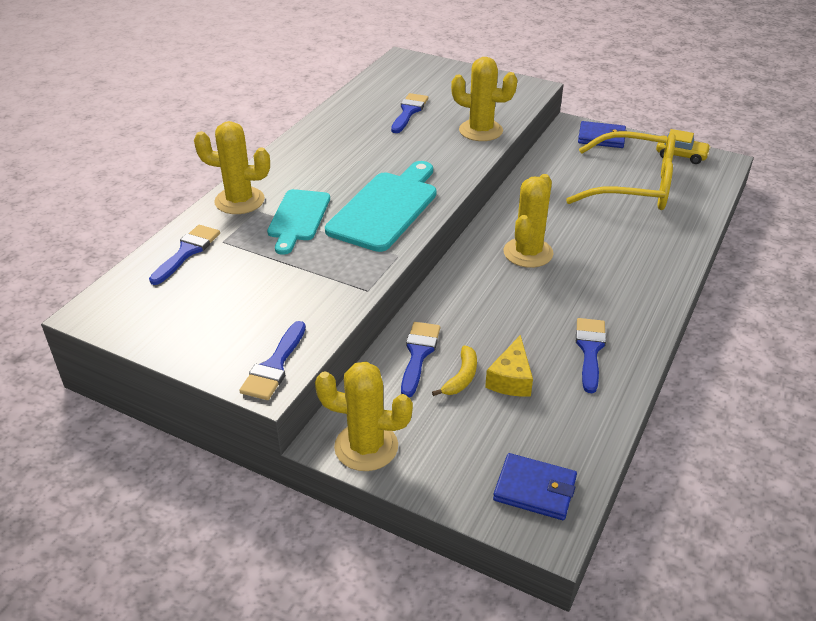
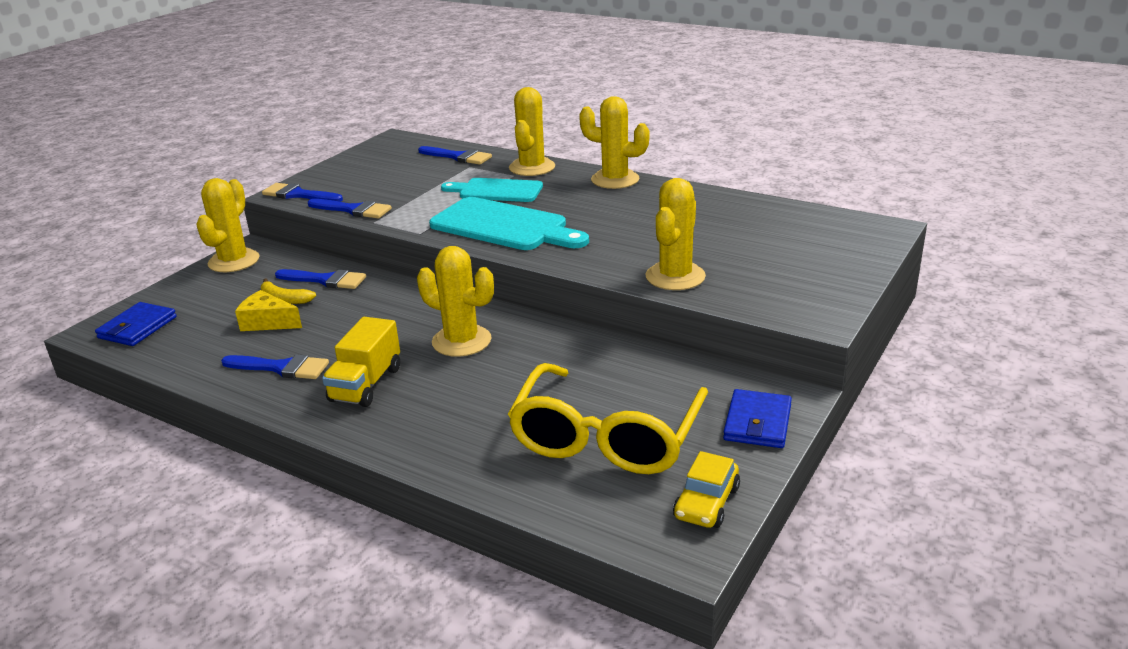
camera: 95 degrees right, 10 degrees down
blue brush [391,93,428,133] -> blue brush moved to [308,199,392,218]
none -> yellow truck [322,317,400,407]
none -> yellow cactus [579,96,650,189]

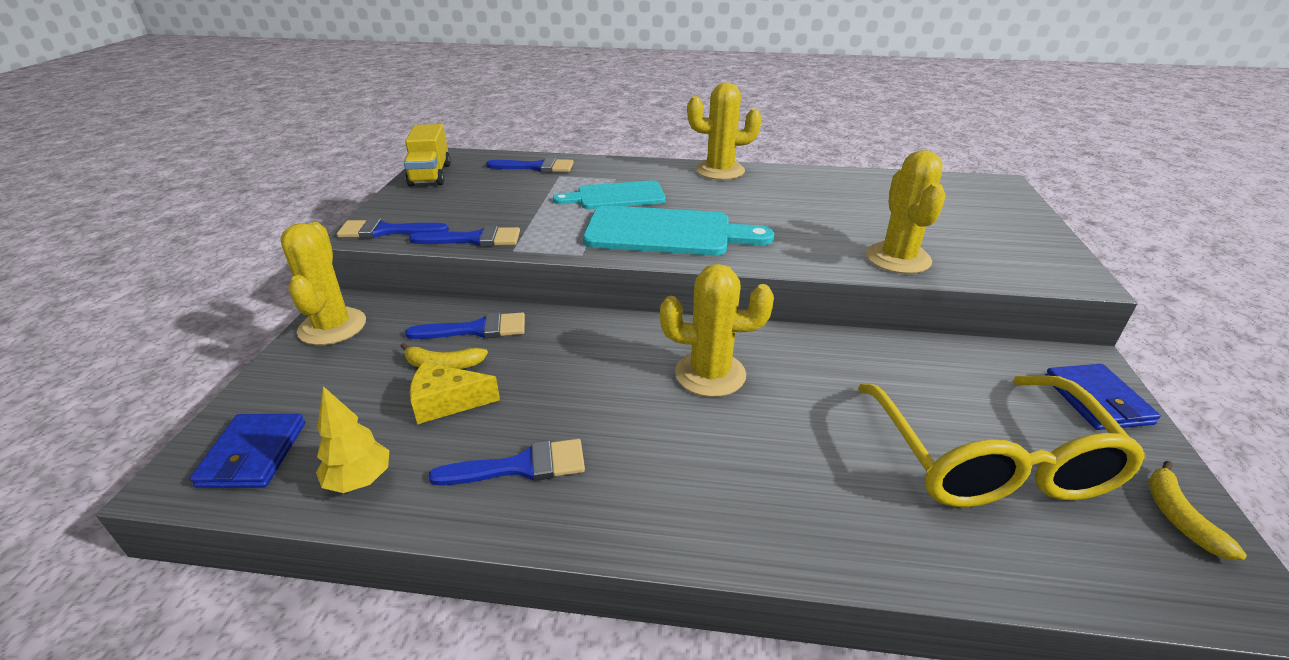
camera: 25 degrees left, 5 degrees up
yellow truck [322,317,400,407] -> yellow truck moved to [404,124,451,187]
yellow cactus [509,87,555,176] -> none
yellow car [673,451,740,528] -> yellow banana [1148,461,1247,560]
none -> yellow tree [316,386,389,493]

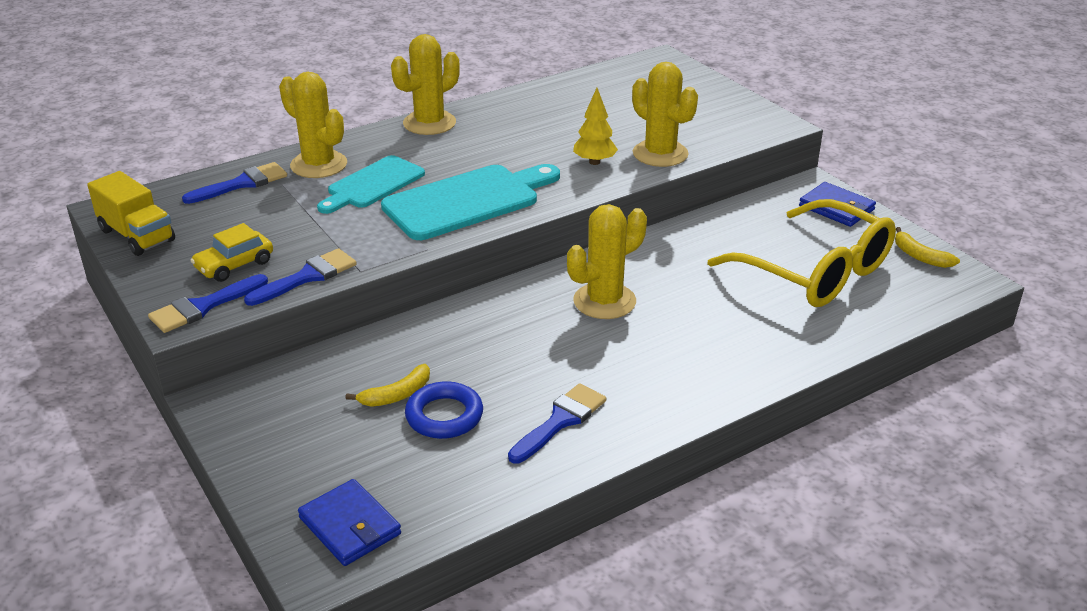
camera: 40 degrees left, 0 degrees up
yellow cactus [280,222,366,345] -> yellow cactus moved to [279,72,347,178]
yellow tree [316,386,389,493] -> yellow tree moved to [573,88,618,165]
blue brush [405,312,525,339] -> none
yellow cheese [410,362,500,424] -> blue ring [405,381,483,439]
none -> yellow car [190,223,273,282]

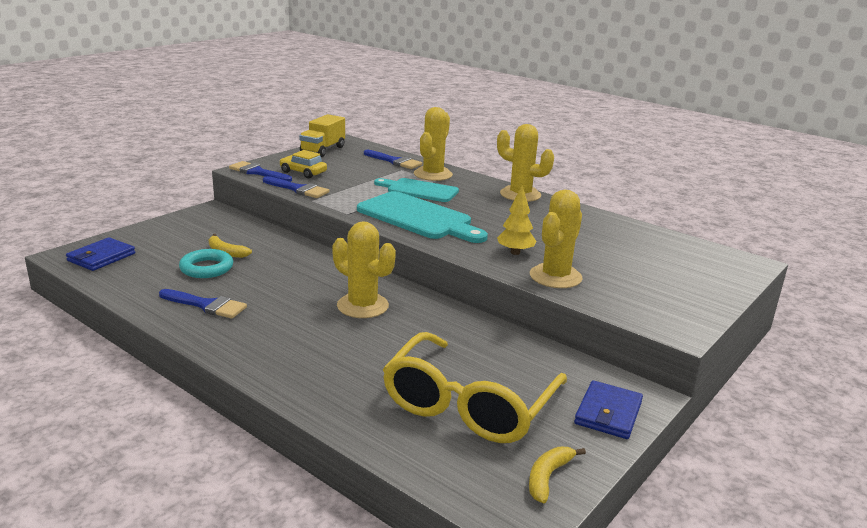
camera: 70 degrees right, 10 degrees down
blue ring [405,381,483,439] -> turquoise ring [179,249,233,278]

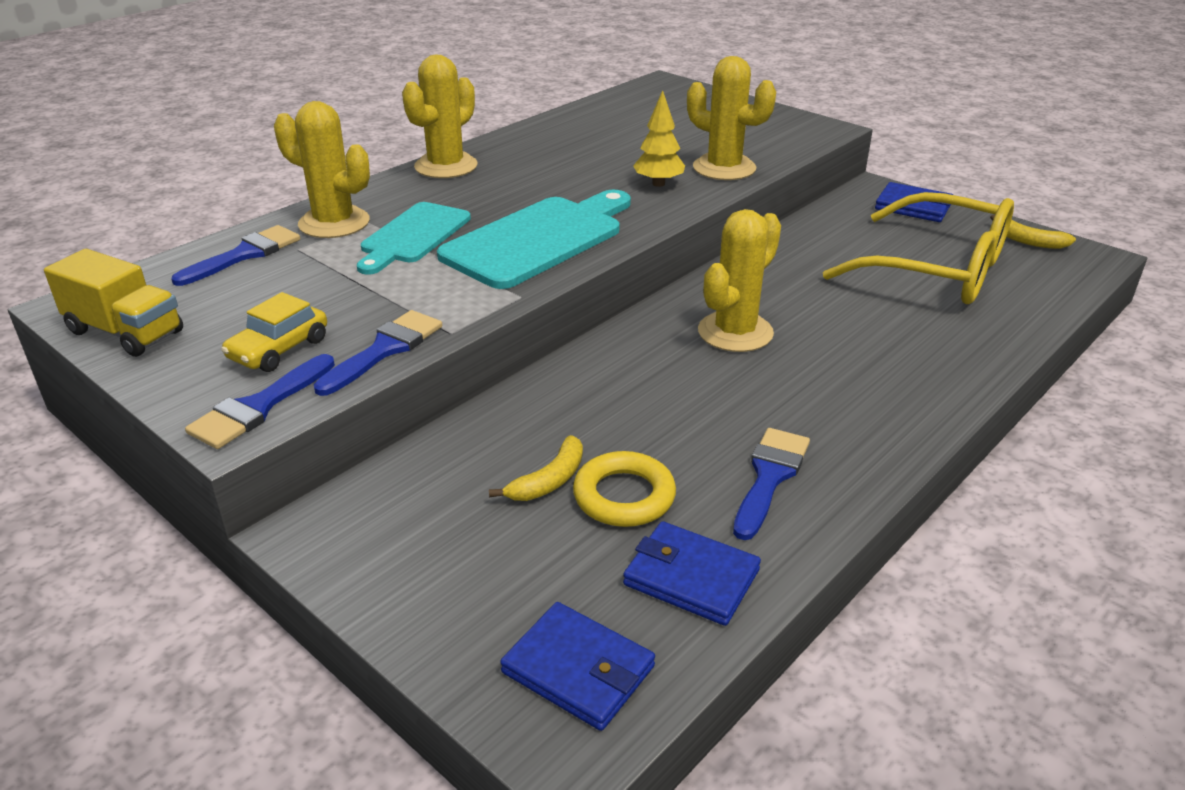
camera: 85 degrees left, 10 degrees up
turquoise ring [179,249,233,278] -> yellow ring [573,451,676,527]
none -> blue wallet [623,521,761,626]

